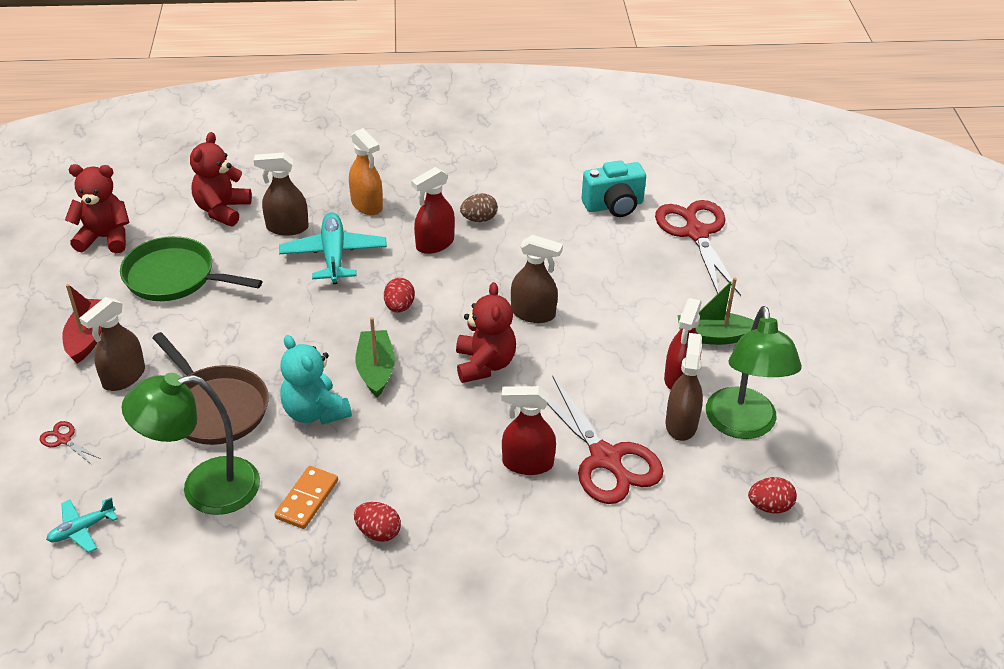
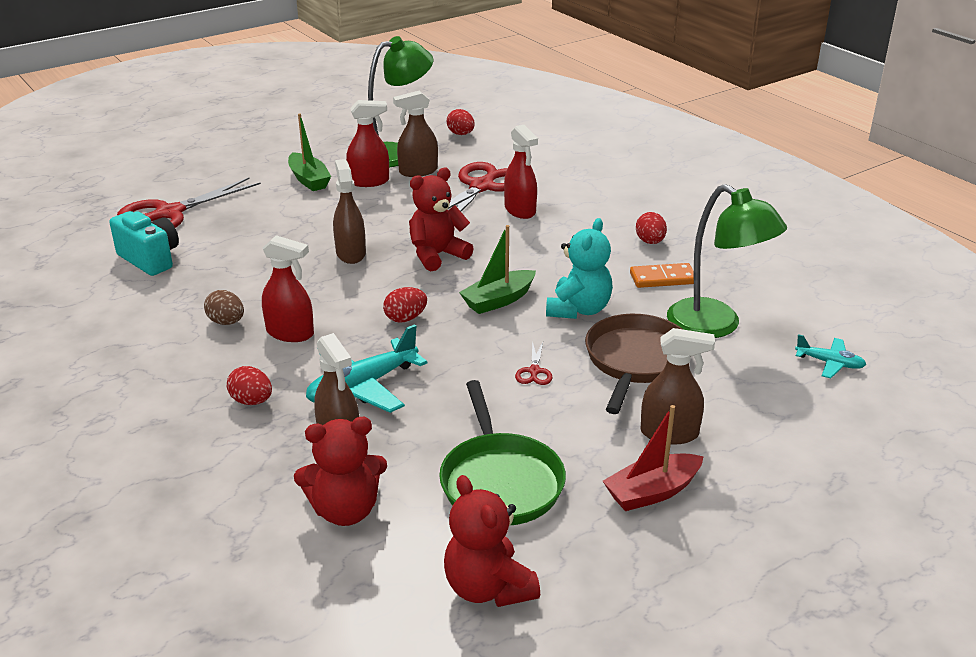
camera: 120 degrees left, 10 degrees down
red scissors [40,421,101,465] -> red scissors moved to [515,341,553,385]
orange spray bottle [349,128,383,215] -> red egg [227,366,272,405]

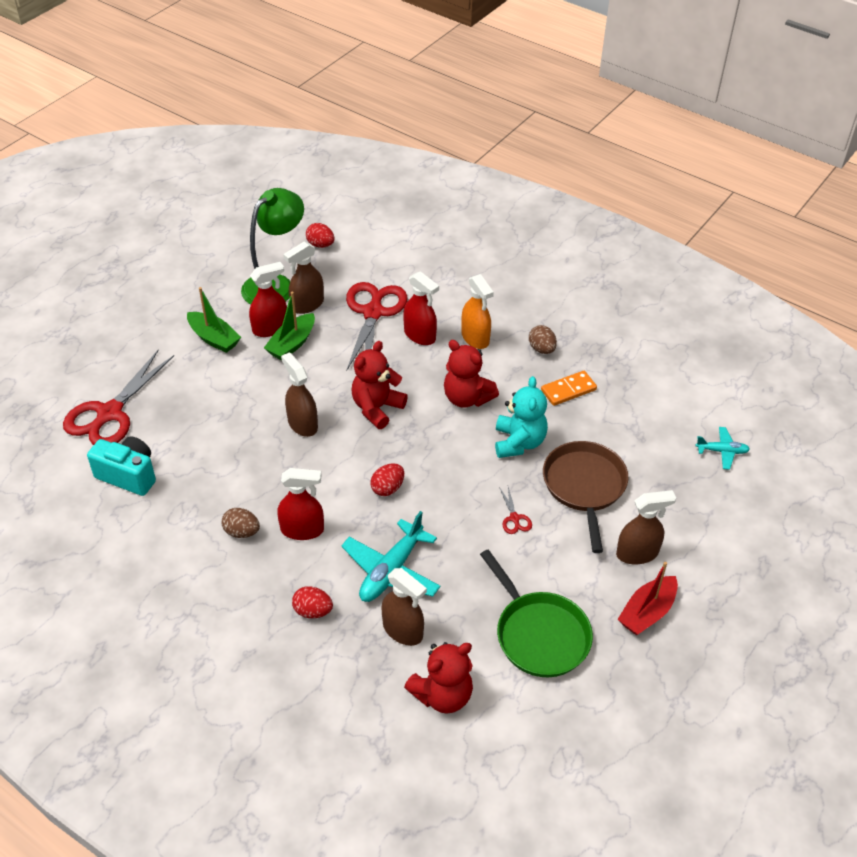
camera: 20 degrees left, 15 degrees up
red teddy bear [444,475,540,607] -> red teddy bear moved to [444,340,499,408]
green boat [459,225,536,314] -> green boat moved to [264,292,315,360]
red egg [636,212,667,244] -> brown egg [529,325,557,354]
green lamp [667,184,787,338] -> none
none -> orange spray bottle [461,274,494,349]

